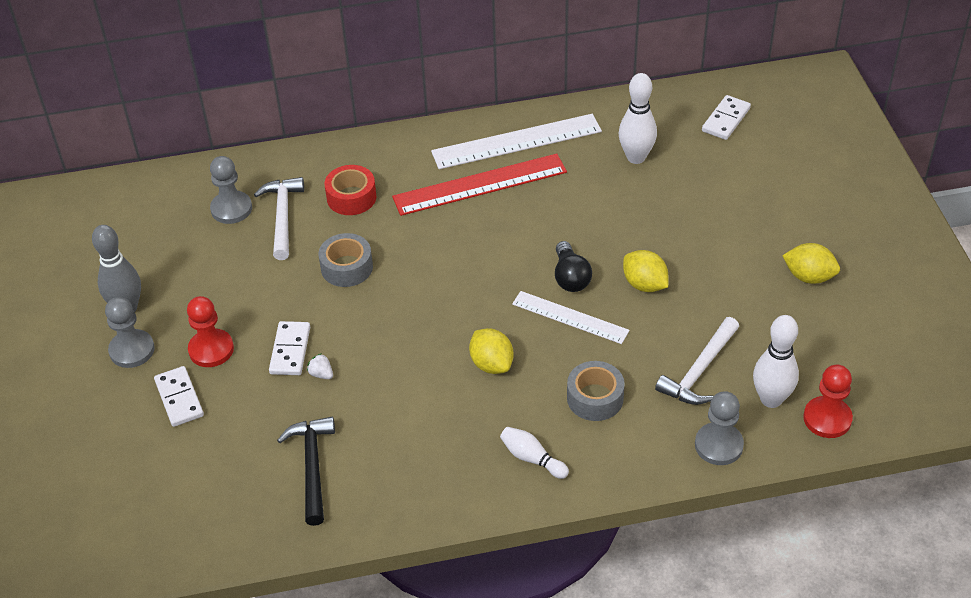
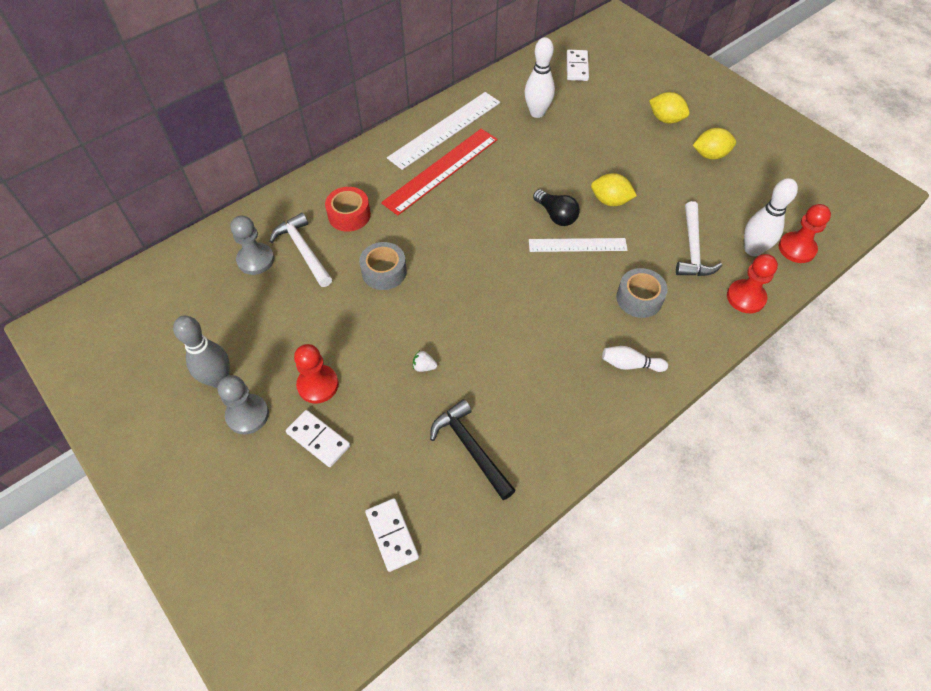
camera: 30 degrees left, 10 degrees up
white domino [269,321,310,375] -> white domino moved to [365,498,419,572]
yellow lemon [469,328,514,374] -> yellow lemon moved to [649,92,690,124]
grey pawn [695,391,744,465] -> red pawn [727,254,778,313]

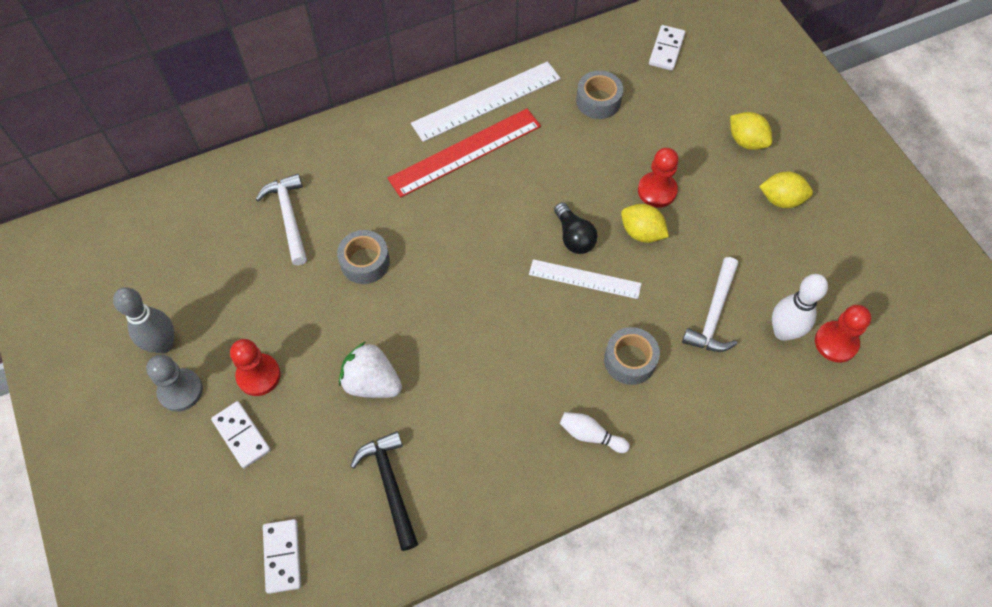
camera: 15 degrees right, 5 degrees up
grey pawn [230,216,274,275] -> none
red tape [325,187,371,232] -> none
white strawberry [413,350,437,372] -> white strawberry [339,341,402,398], size x2.35
white bowling pin [524,37,555,118] -> grey tape [576,71,623,119]
red pawn [727,254,778,313] -> red pawn moved to [638,148,679,208]

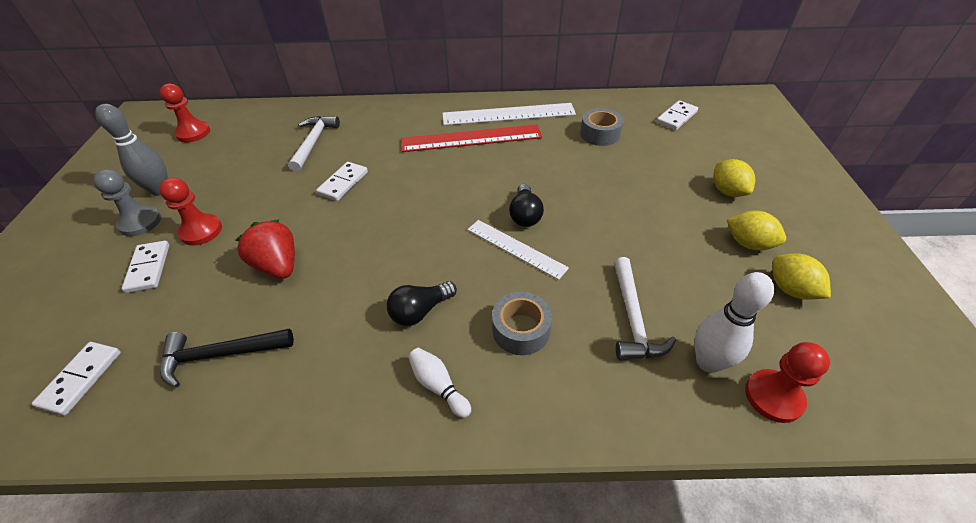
camera: 25 degrees right, 15 degrees down
grey tape [337,230,390,284] -> white domino [316,162,368,201]
white strawberry [339,341,402,398] -> red strawberry [235,219,295,279]
black hammer [350,431,418,551] -> black hammer turned 105 degrees counterclockwise [160,328,294,388]
yellow lemon [621,204,669,243] -> yellow lemon moved to [773,253,831,300]
red pawn [638,148,679,208] -> red pawn moved to [160,83,210,142]
white hammer [682,257,738,352] -> white hammer turned 45 degrees counterclockwise [614,257,676,360]
none -> black light bulb [387,281,457,326]

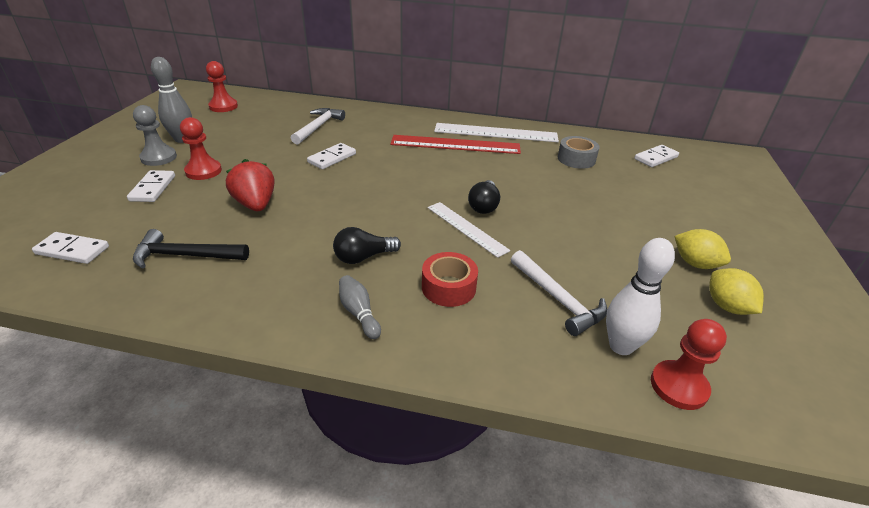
camera: 10 degrees right, 10 degrees down
white domino [32,342,121,416] -> white domino turned 75 degrees clockwise [32,232,109,264]
white bowling pin [408,348,471,418] -> grey bowling pin [339,275,381,339]
grey tape [492,292,552,355] -> red tape [422,252,478,307]
white hammer [614,257,676,360] -> white hammer turned 45 degrees counterclockwise [511,250,607,336]
yellow lemon [713,159,755,197] -> none

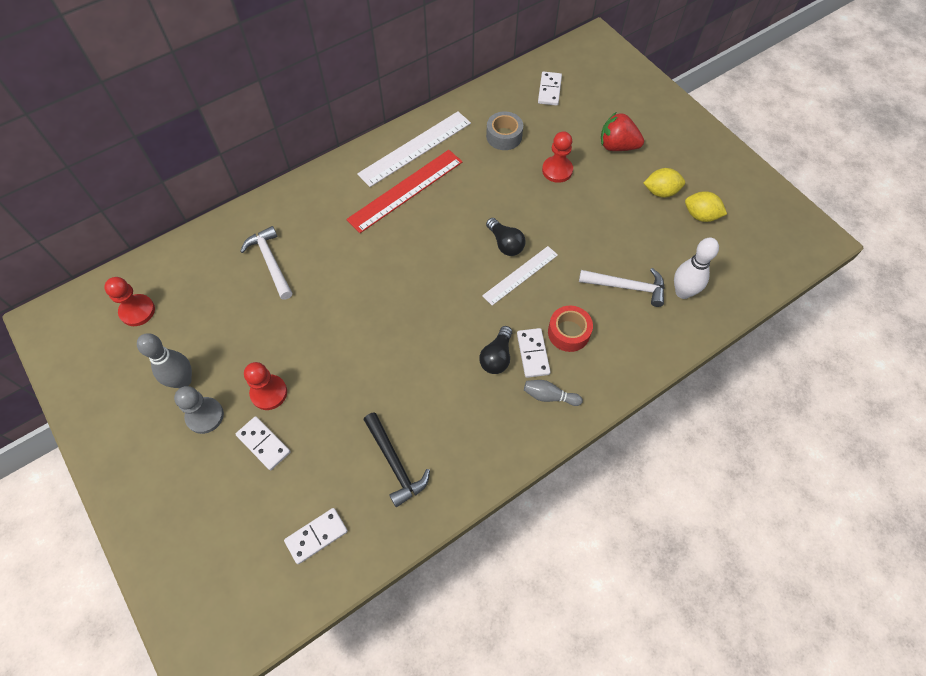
camera: 45 degrees left, 25 degrees up
black hammer [133,229,249,269] -> black hammer turned 75 degrees counterclockwise [363,412,430,507]
red strawberry [226,159,274,211] -> red strawberry moved to [601,112,644,151]
white domino [307,143,356,169] -> white domino moved to [517,328,551,378]
white ruler [428,202,510,258] -> white ruler turned 45 degrees counterclockwise [482,246,558,305]
red pawn [651,319,727,410] -> red pawn moved to [542,131,573,183]

